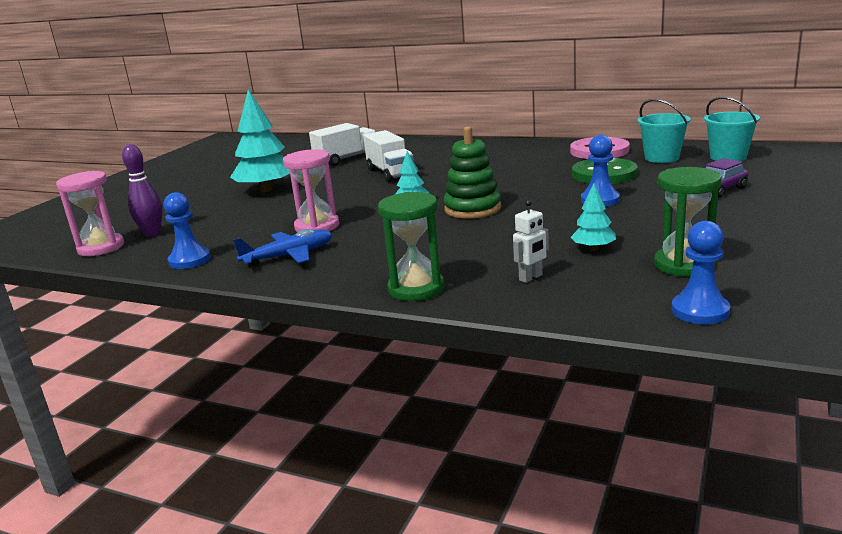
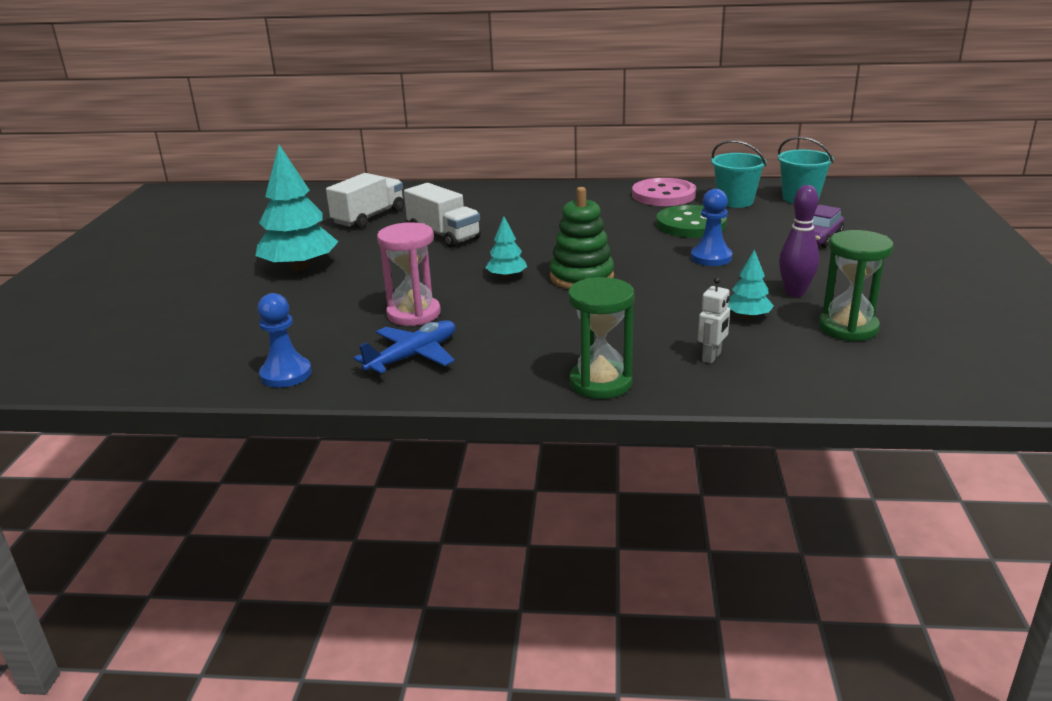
camera: 20 degrees left, 5 degrees up
pink hourglass [56,171,124,256] -> none
purple bowling pin [122,144,162,237] -> purple bowling pin moved to [779,185,819,297]
blue pawn [672,221,730,324] -> none

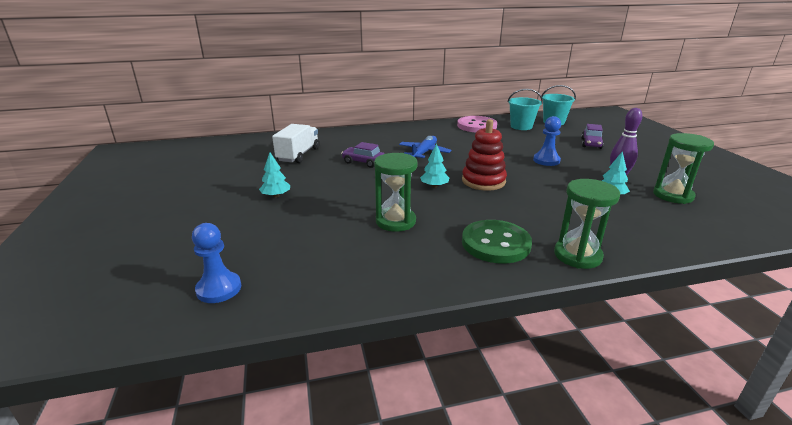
camera: 20 degrees left, 0 degrees up
turquoise tree [255,145,338,271] -> turquoise tree [259,152,290,198], size x0.49
blue pawn [257,293,312,388] -> blue pawn moved to [192,223,241,303]
blue plane [353,320,455,374] -> blue plane moved to [399,136,452,160]
pink hourglass [377,222,441,326] -> green hourglass [374,153,418,232]
white truck [404,183,481,248] -> purple car [341,142,384,168]
green stacking toy [550,187,614,289] -> red stacking toy [462,119,507,191]
green button [657,205,727,238] -> green button moved to [462,220,532,264]
white robot [698,277,730,364] -> none

